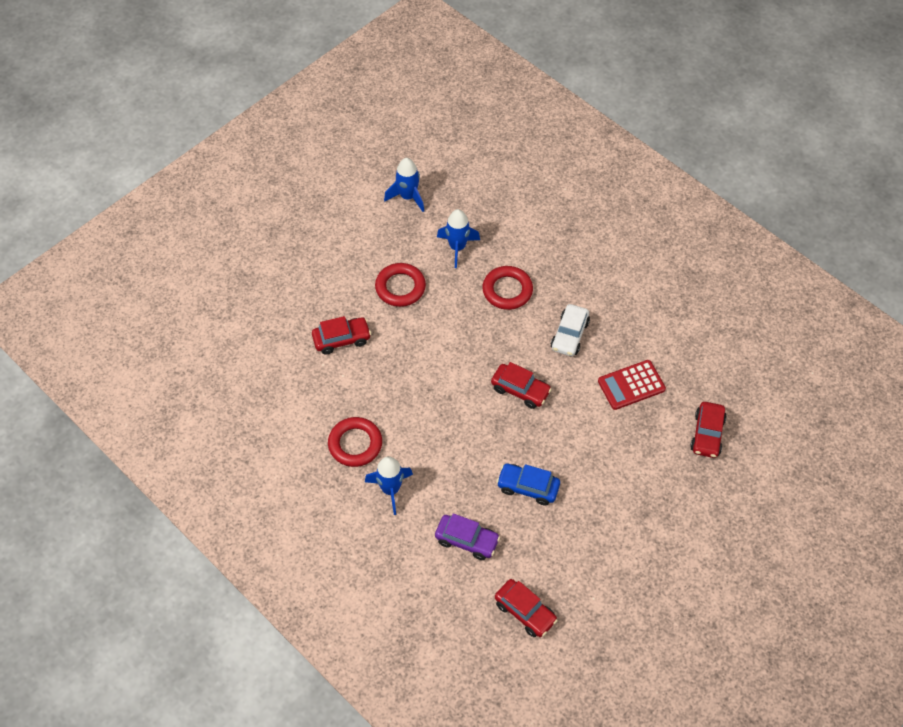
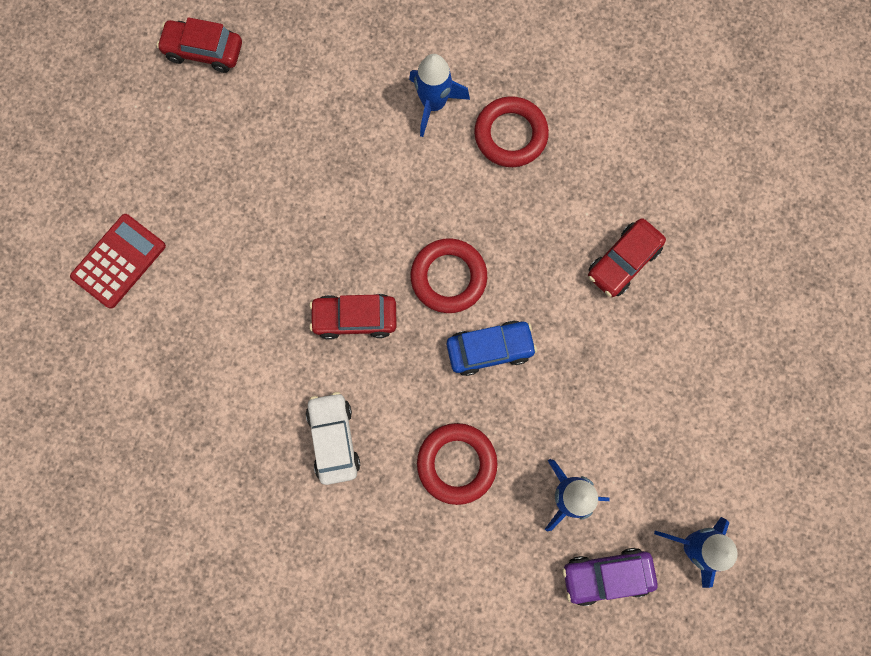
camera: 150 degrees right, 20 degrees up
red ring [375,263,426,307] -> red ring moved to [411,238,487,313]
purple car [435,513,500,560] -> purple car moved to [562,548,658,606]
blue car [496,464,560,505] -> blue car moved to [447,320,537,376]
red calculator [598,360,666,410] -> red calculator moved to [70,214,166,309]
red car [690,402,727,458] -> none

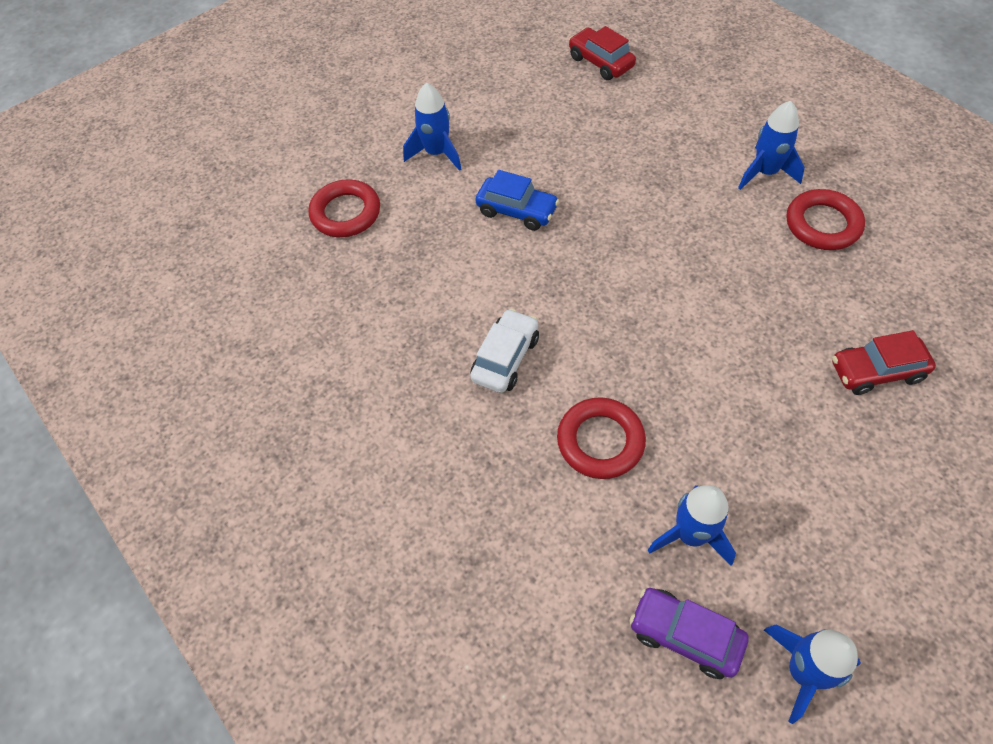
camera: 40 degrees right, 20 degrees down
red calculator [70,214,166,309] -> blue rocket [403,83,461,171]
red car [309,294,397,340] -> none
red ring [411,238,487,313] -> red ring moved to [309,180,380,237]
blue car [447,320,537,376] -> blue car moved to [475,170,559,231]

